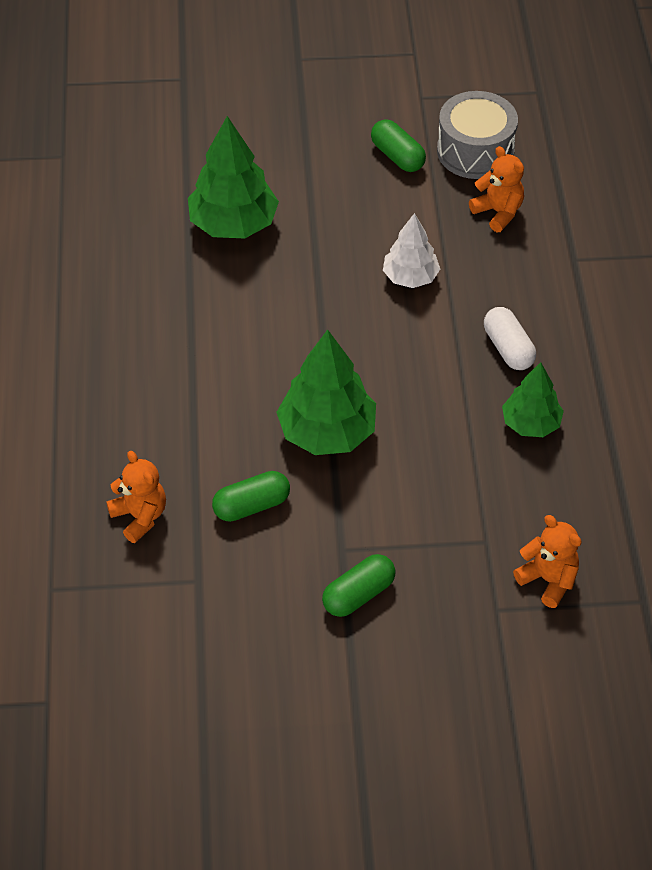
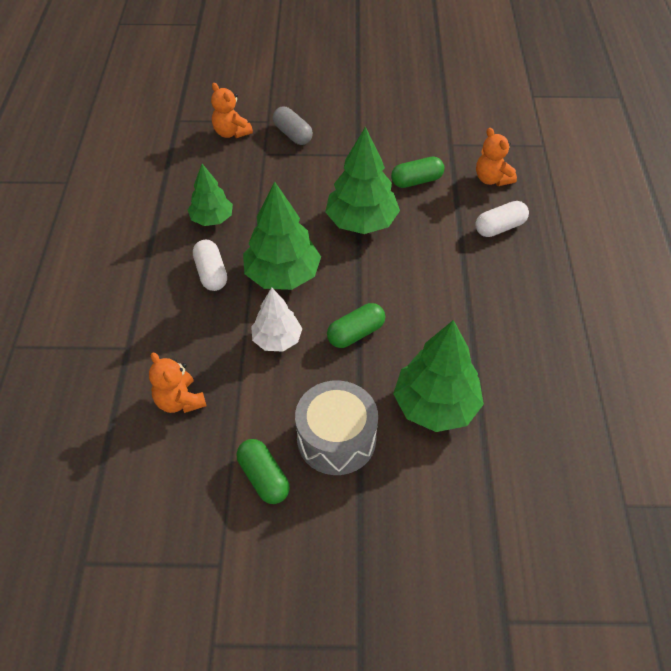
camera: 175 degrees left, 0 degrees up
green capsule [322,554,396,617] -> green capsule moved to [327,303,385,348]
grey drum [437,91,518,179] -> grey drum moved to [295,380,378,475]
none -> green tree [243,182,321,290]
none -> grey capsule [273,107,313,145]
none -> white capsule [475,201,529,237]

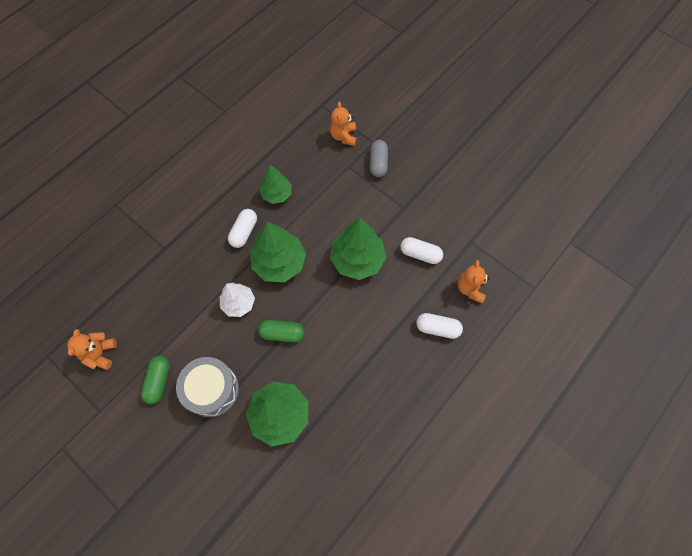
camera: 40 degrees right, 15 degrees up
orange teddy bear [149,352,207,413] -> orange teddy bear moved to [67,329,117,370]
green capsule [391,156,444,188] -> white capsule [400,237,443,264]

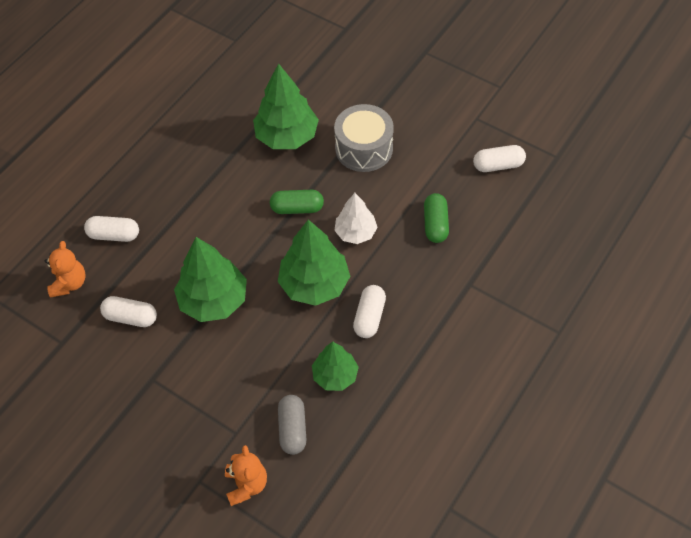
camera: 175 degrees right, 10 degrees down
orange teddy bear [67,329,117,370] -> white capsule [473,145,526,172]
green capsule [141,356,170,404] -> green capsule moved to [424,193,449,243]
grey capsule [370,140,388,177] -> grey capsule moved to [278,395,306,455]

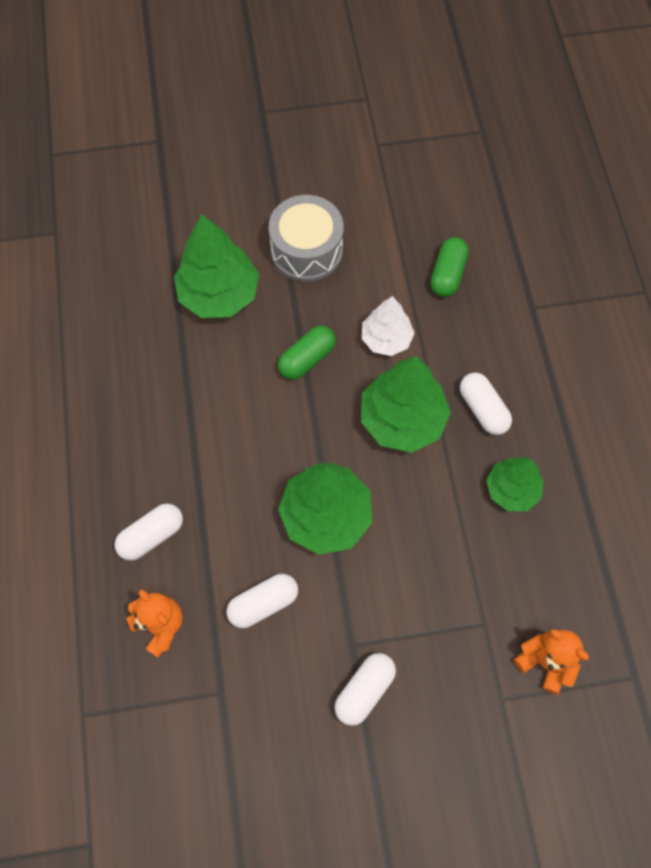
camera: 45 degrees left, 10 degrees up
grey capsule [278,395,306,455] -> none
green capsule [424,193,449,243] -> green capsule turned 60 degrees clockwise [430,237,468,297]
white capsule [473,145,526,172] -> white capsule moved to [335,653,396,726]

